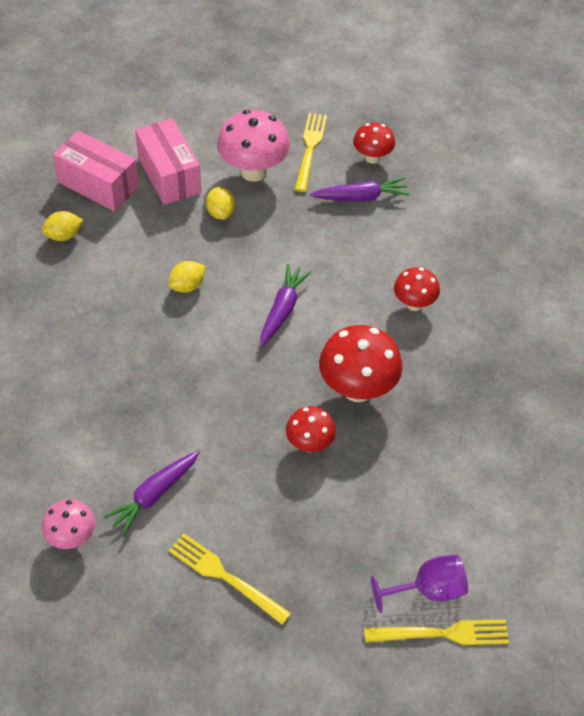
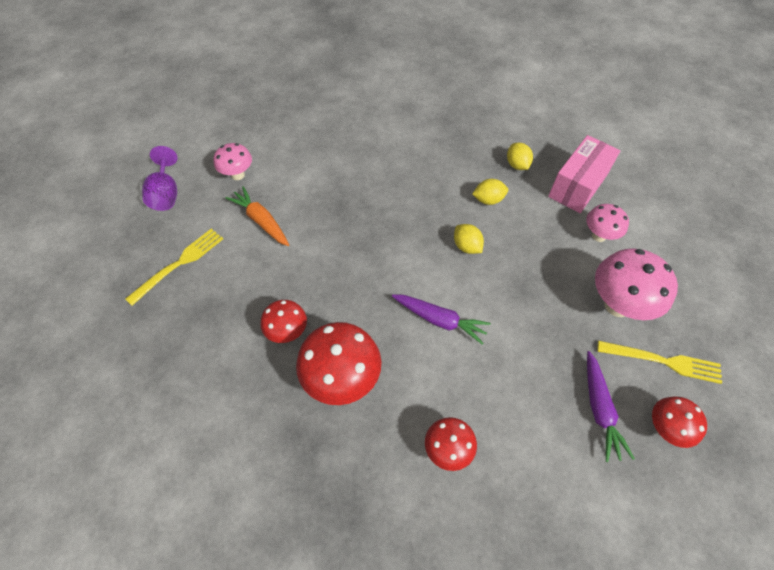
camera: 95 degrees right, 5 degrees up
purple carrot [103,451,200,536] -> orange carrot [225,186,289,246]
pink box [135,118,201,205] -> pink mushroom [586,204,629,242]
yellow lemon [206,187,235,220] -> yellow lemon moved to [472,179,508,205]
yellow fork [364,619,509,645] -> none
purple goblet [371,554,468,613] -> purple goblet moved to [142,146,178,211]

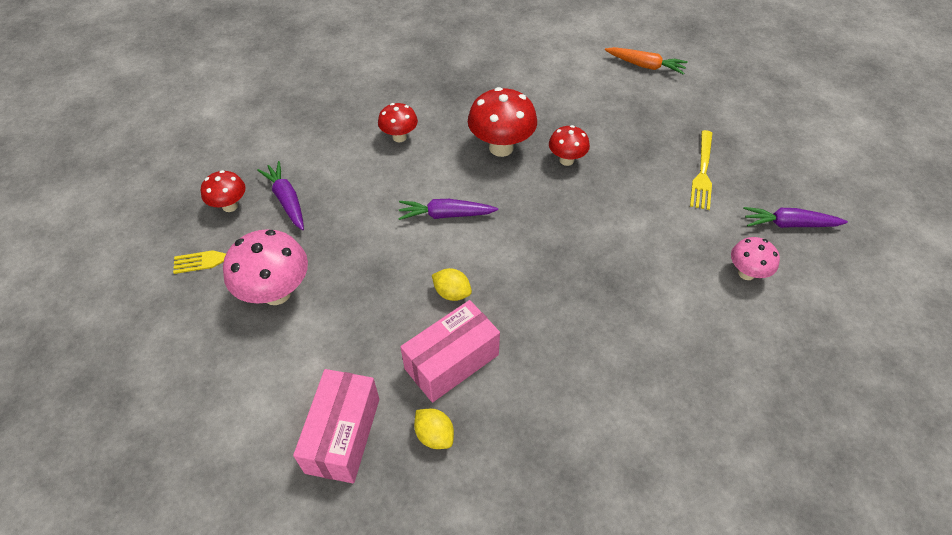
camera: 155 degrees right, 5 degrees down
purple goblet [142,146,178,211] -> purple carrot [743,207,848,228]
orange carrot [225,186,289,246] -> orange carrot moved to [605,47,688,75]
yellow lemon [472,179,508,205] -> pink box [400,300,500,403]
pink mushroom [586,204,629,242] -> none

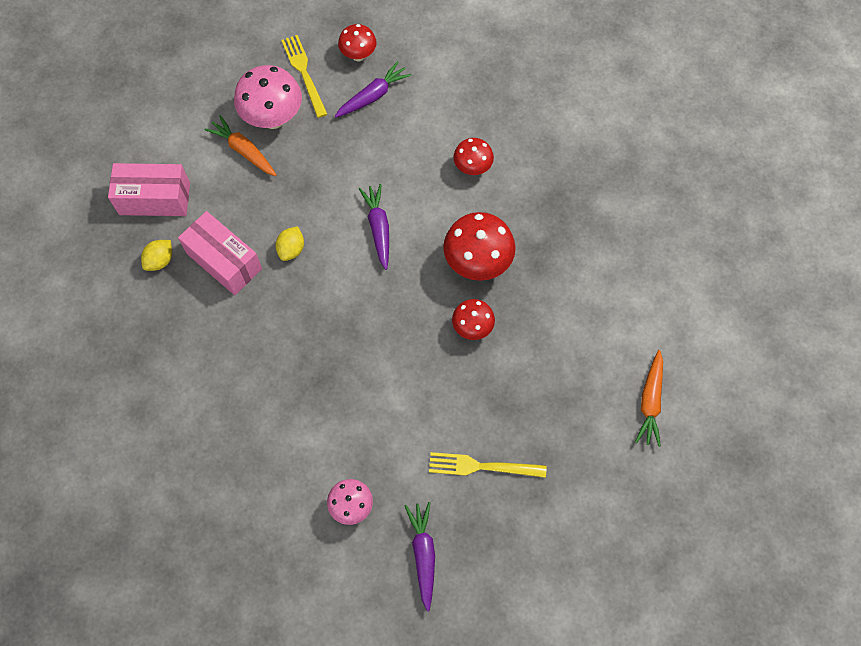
camera: 80 degrees right, 15 degrees up
none -> orange carrot [204,115,277,176]

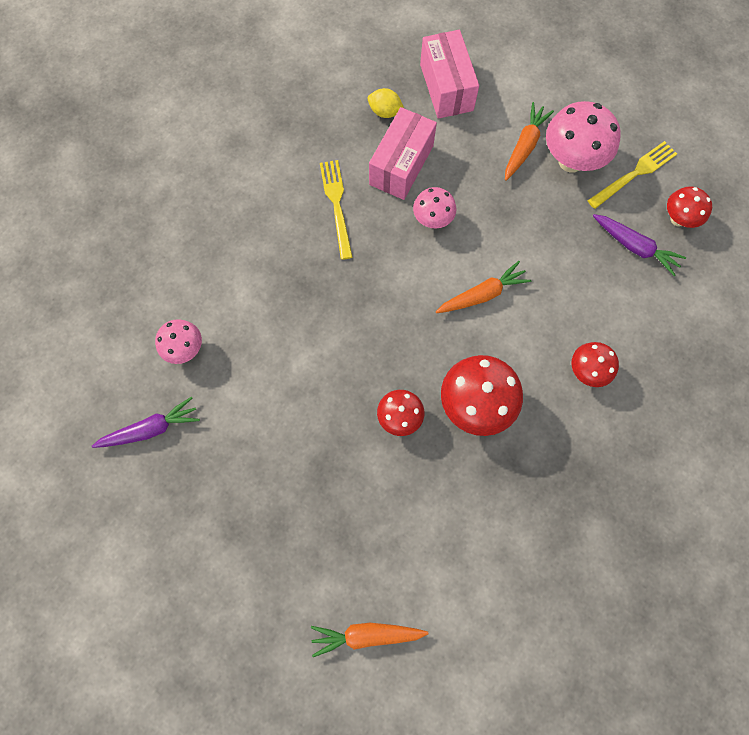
camera: 75 degrees right, 5 degrees up
yellow lemon [276,226,304,261] -> pink mushroom [413,187,456,228]
purple carrot [359,184,389,270] -> orange carrot [436,261,531,313]
yellow fork [429,452,546,478] -> yellow fork moved to [320,160,353,260]

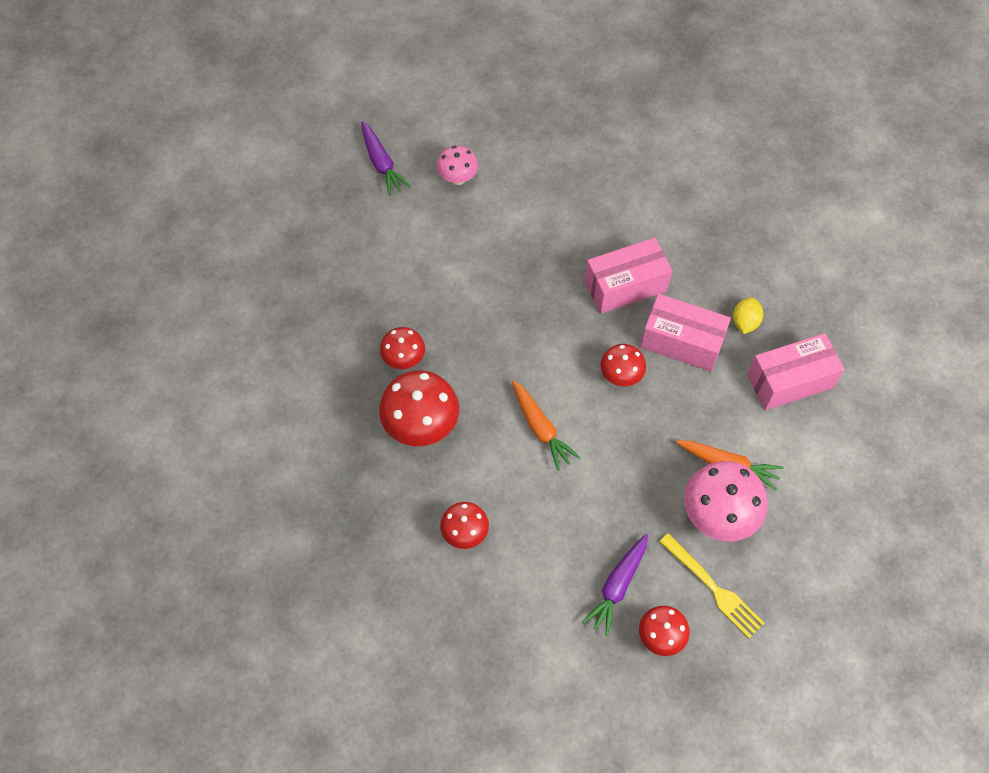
camera: 85 degrees right, 10 degrees down
orange carrot [311,623,429,657] -> none
yellow fork [320,160,353,260] -> pink box [585,238,673,314]
pink mushroom [413,187,456,228] -> red mushroom [600,344,646,386]

